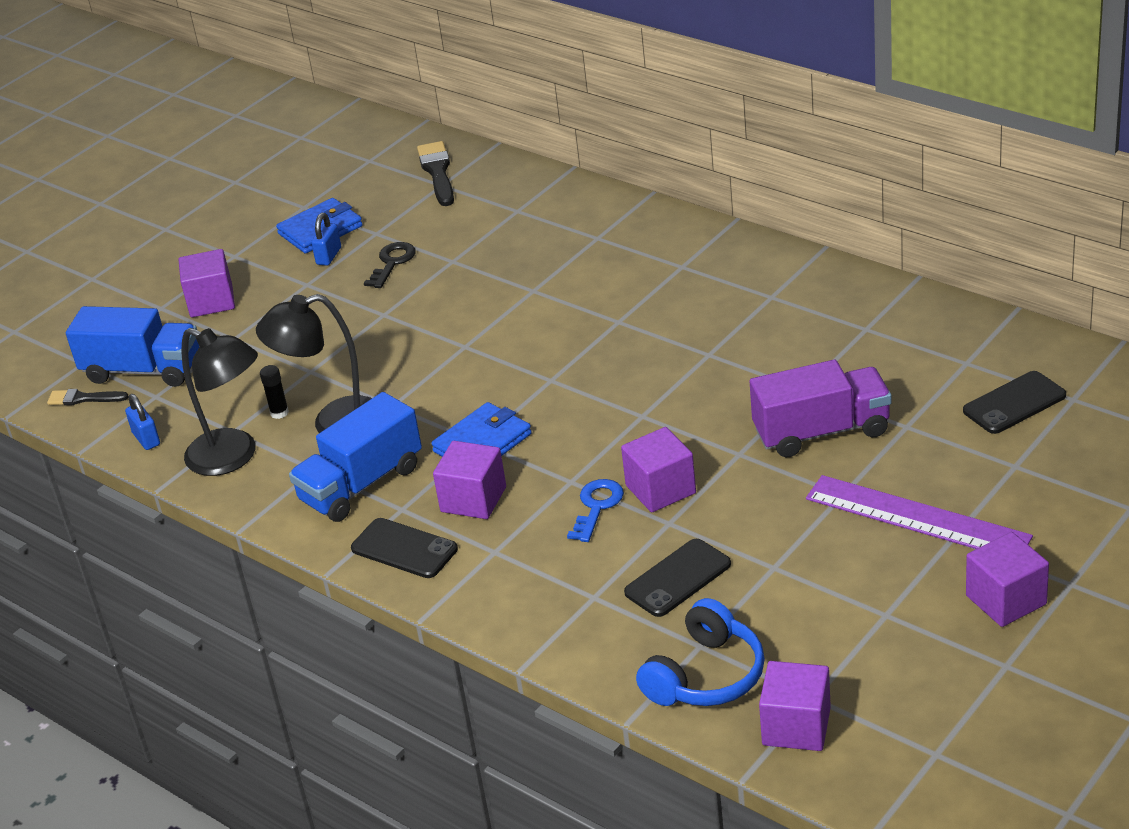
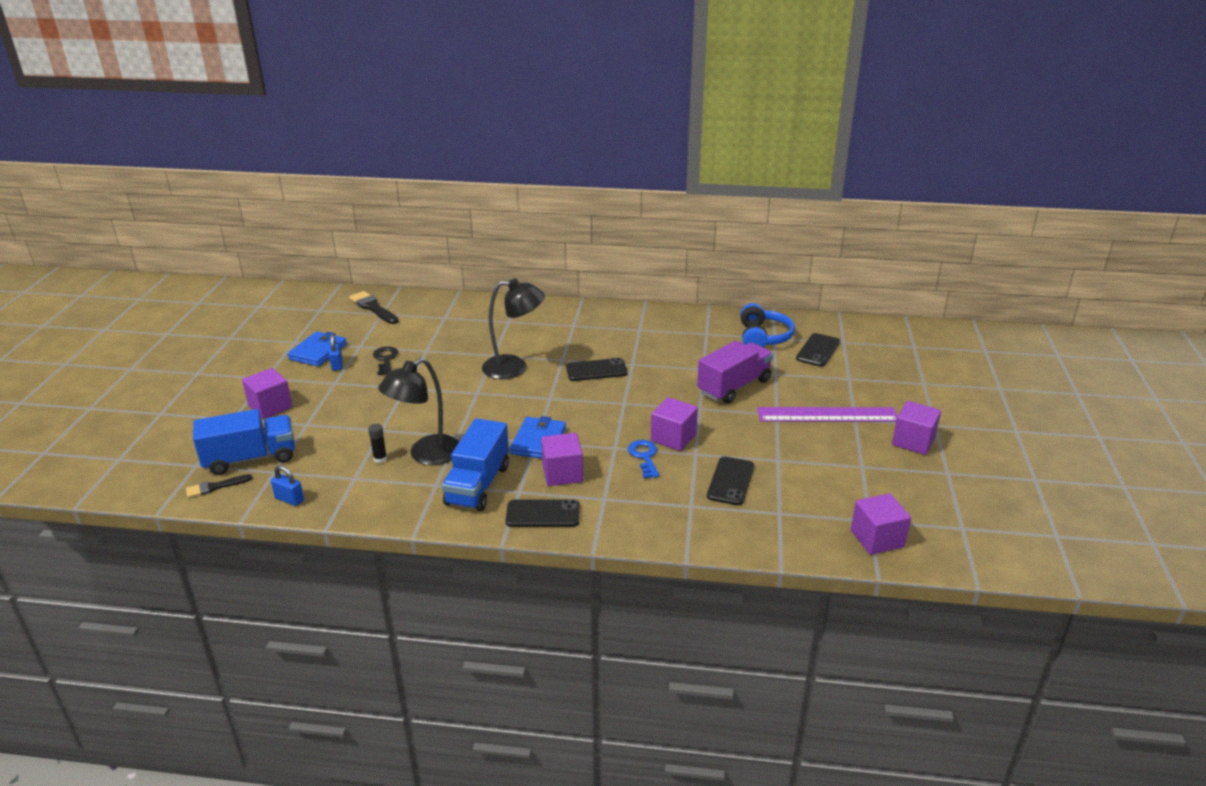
camera: 35 degrees left, 5 degrees down
black lamp [181,328,258,476] -> black lamp moved to [482,278,545,379]
blue headphones [636,598,765,706] -> blue headphones moved to [740,303,795,348]
none -> black phone [566,358,628,381]

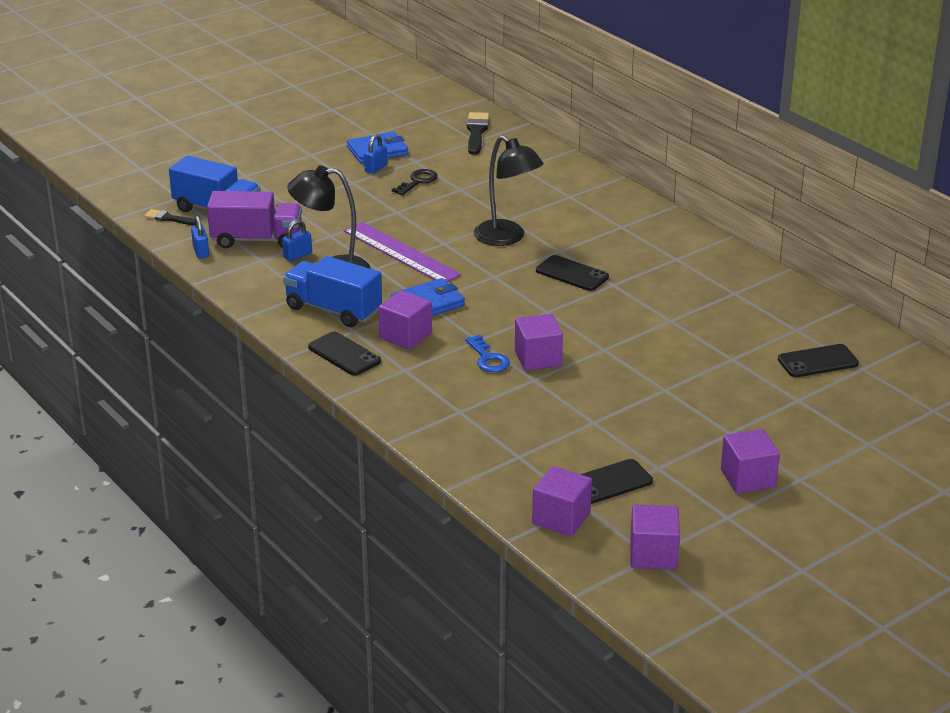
camera: 45 degrees right, 0 degrees up
purple cube [242,368,293,419] -> purple cube moved to [630,504,680,570]
black glue stick [368,424,387,463] -> blue padlock [282,220,312,261]
blue truck [442,418,509,511] -> blue truck turned 60 degrees clockwise [283,256,382,327]
blue key [628,440,659,479] -> blue key turned 120 degrees clockwise [465,335,510,372]
purple truck [697,341,773,404] -> purple truck moved to [207,191,302,248]
black phone [707,456,754,505] -> black phone moved to [581,459,653,504]
blue headphones [740,303,795,348] -> none
purple ruler [757,407,897,422] -> purple ruler moved to [343,222,461,282]

